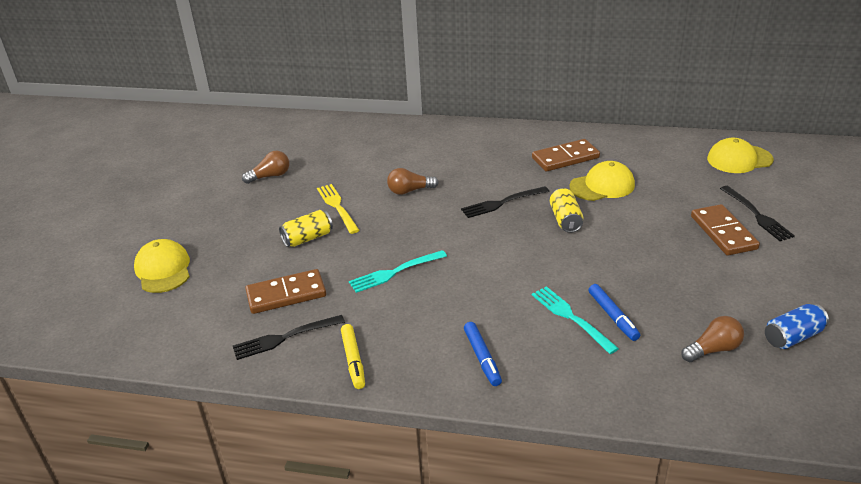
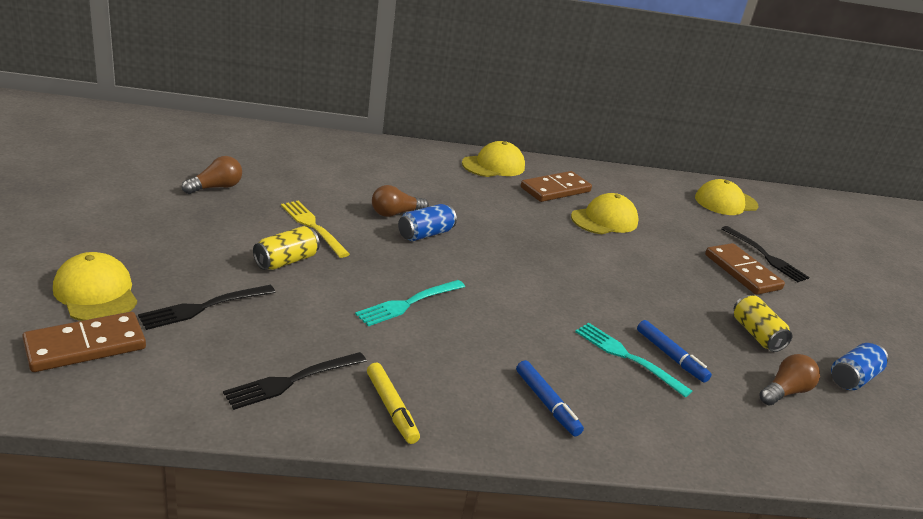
camera: 20 degrees left, 5 degrees down
brown domino [245,269,326,314] -> brown domino moved to [22,312,146,372]
black fork [461,186,549,218] -> black fork moved to [138,285,276,330]
yellow can [550,188,583,233] -> yellow can moved to [734,295,792,352]
none -> blue can [398,204,457,241]
none -> yellow cap [462,141,525,177]

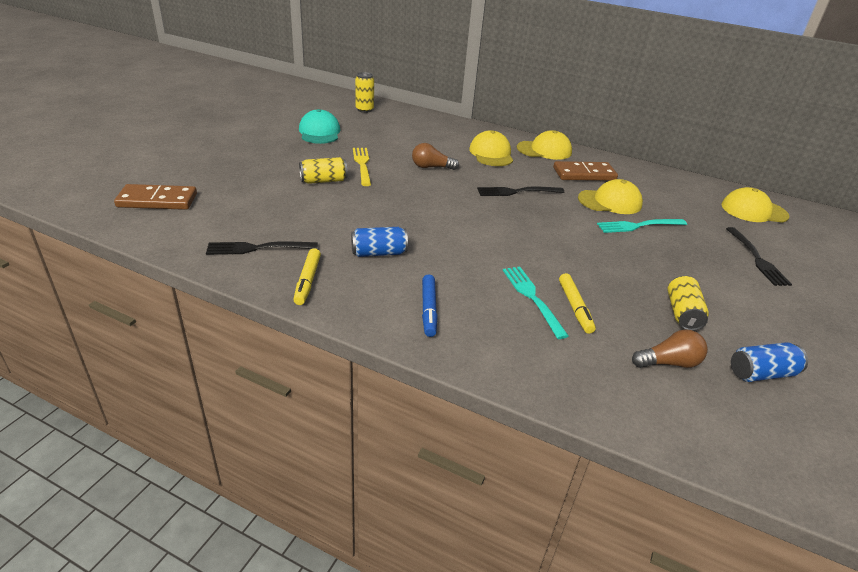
camera: 30 degrees right, 5 degrees up
yellow cap [53,252,137,321] -> yellow cap moved to [469,130,513,166]
black fork [138,285,276,330] -> black fork moved to [477,187,564,196]
brown light bulb [182,156,242,194] -> turquoise cap [299,109,340,144]
turquoise fork [355,280,465,326] -> turquoise fork moved to [597,219,687,233]
blue can [398,204,457,241] -> blue can moved to [351,227,408,257]
blue marker [637,320,712,383] -> yellow marker [559,273,596,334]
brown domino [705,243,785,295] -> none
none -> yellow can [355,72,374,113]

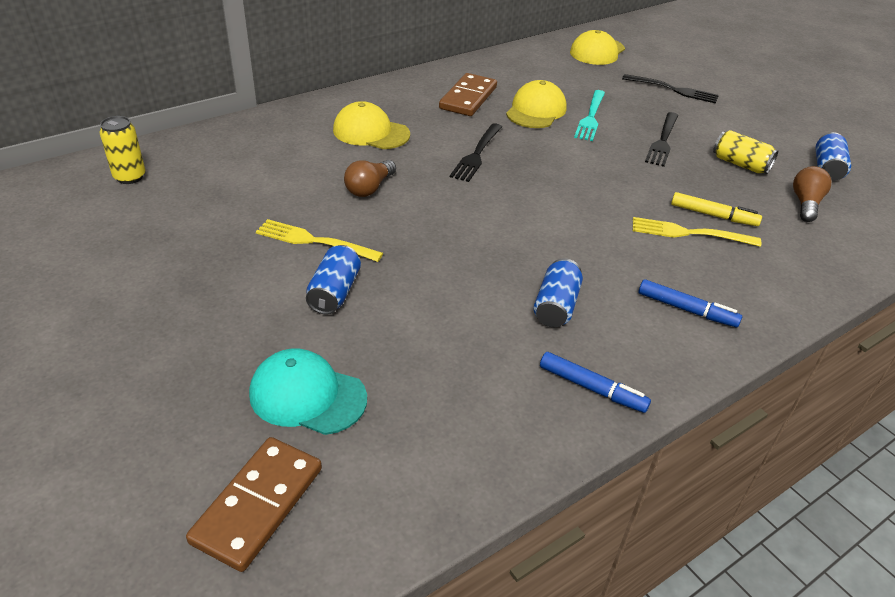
camera: 60 degrees left, 5 degrees up
black fork [206,241,318,255] -> black fork moved to [645,112,678,167]
yellow marker [293,248,321,305] -> blue marker [540,352,651,413]
turquoise cap [299,109,340,144] -> turquoise cap moved to [249,349,367,435]
yellow can [299,157,348,184] -> blue can [306,245,361,314]
turquoise fork [503,267,569,339] -> yellow fork [633,217,761,247]
yellow cap [517,130,572,160] -> none

